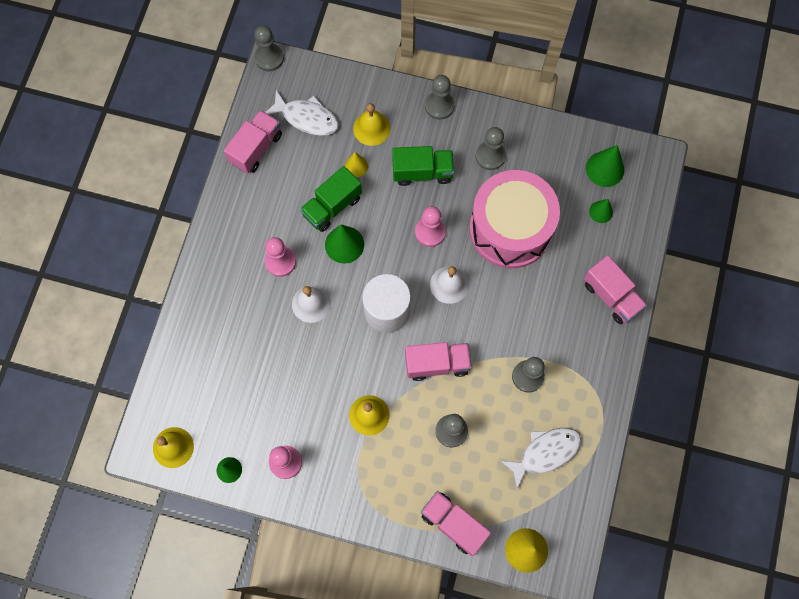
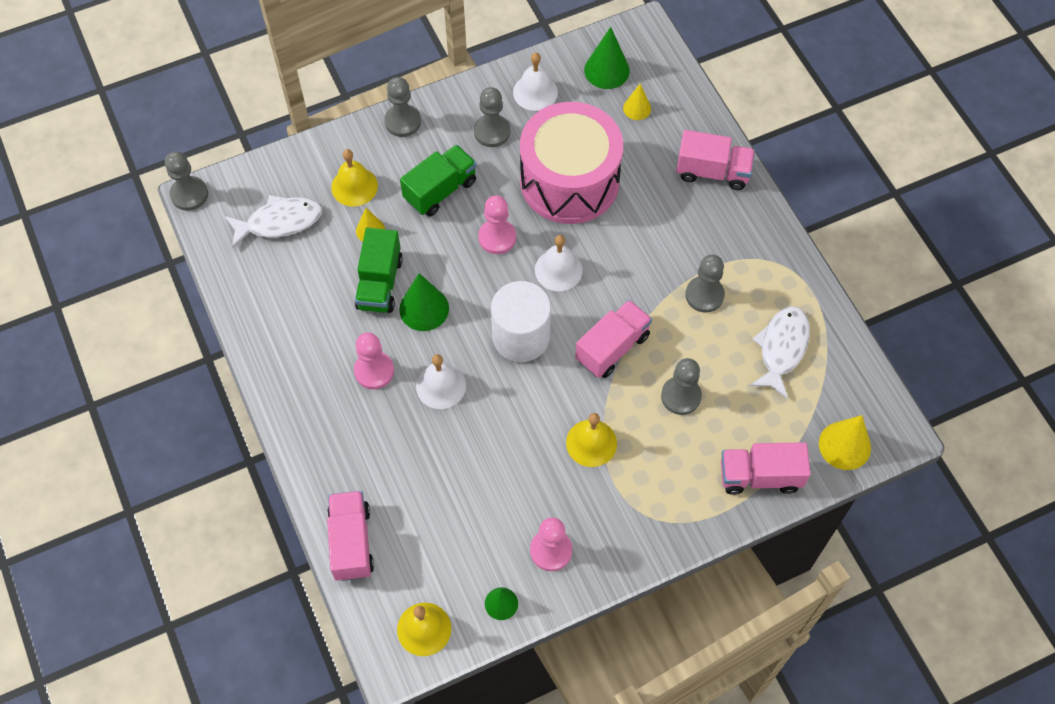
camera: 40 degrees left, 10 degrees down
pink truck [224,110,282,173] -> pink truck moved to [327,491,374,581]
green cone [589,199,613,223] -> yellow cone [623,83,651,120]
none -> white bell [513,53,558,111]

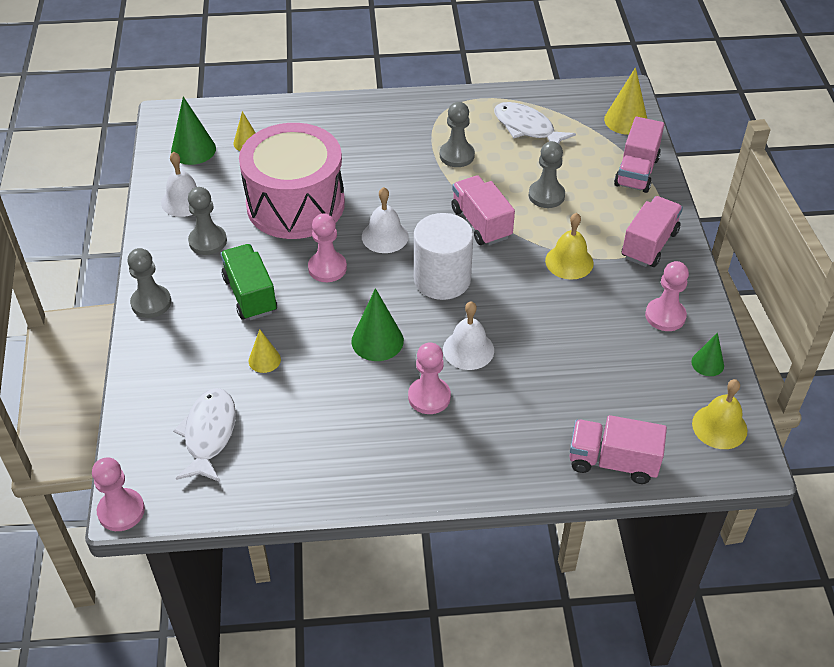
camera: 70 degrees left, 15 degrees down
grey pawn [165,151,208,211] -> pink pawn [92,457,145,531]
yellow bell [331,149,378,207] -> none
green truck [355,228,403,313] -> none
pink truck [676,130,755,190] -> pink truck moved to [622,196,683,267]

